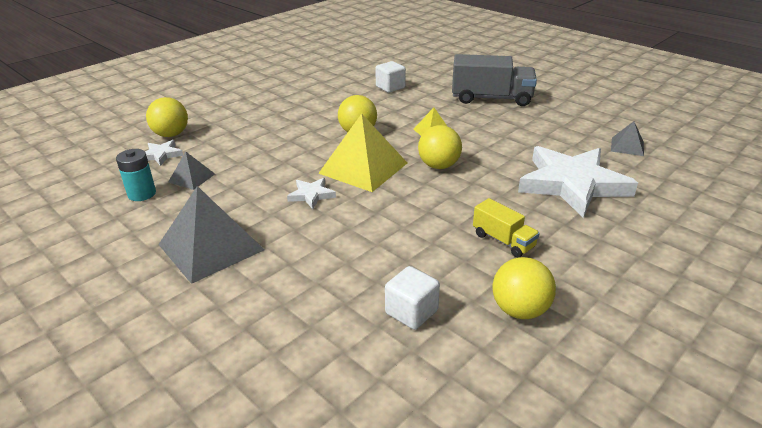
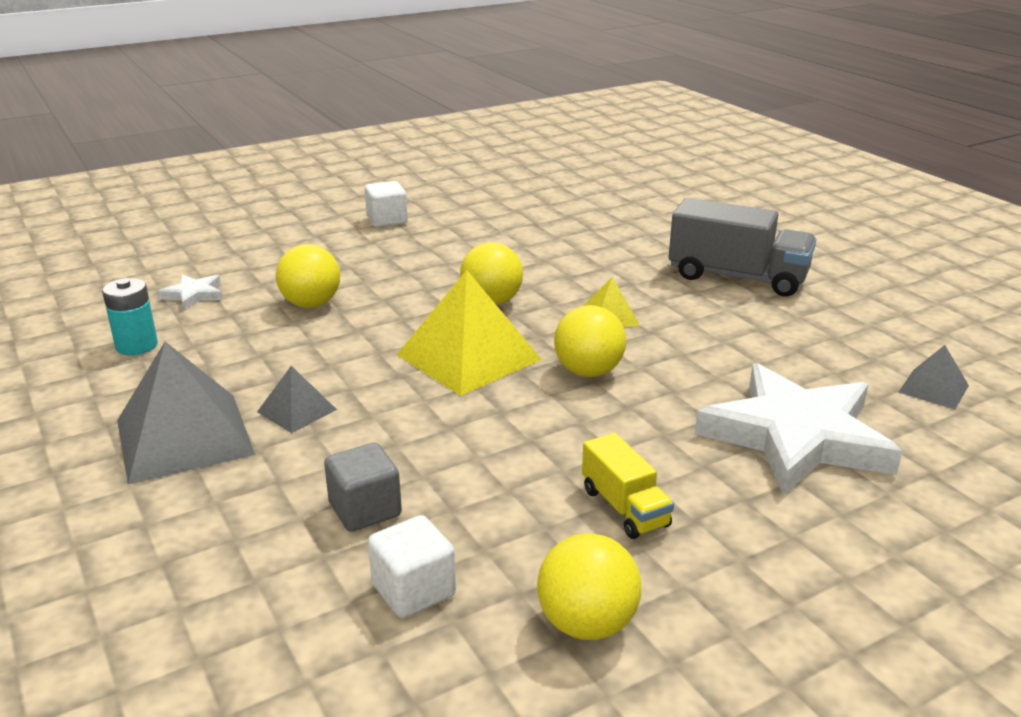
camera: 15 degrees right, 5 degrees down
yellow ball [146,97,188,137] -> yellow ball moved to [276,244,340,308]
grey pyramid [168,152,215,190] -> grey pyramid moved to [257,366,337,433]
white star [287,178,336,209] -> none
white cube [375,61,406,93] -> white cube moved to [365,181,408,227]
none -> grey cube [324,443,402,532]

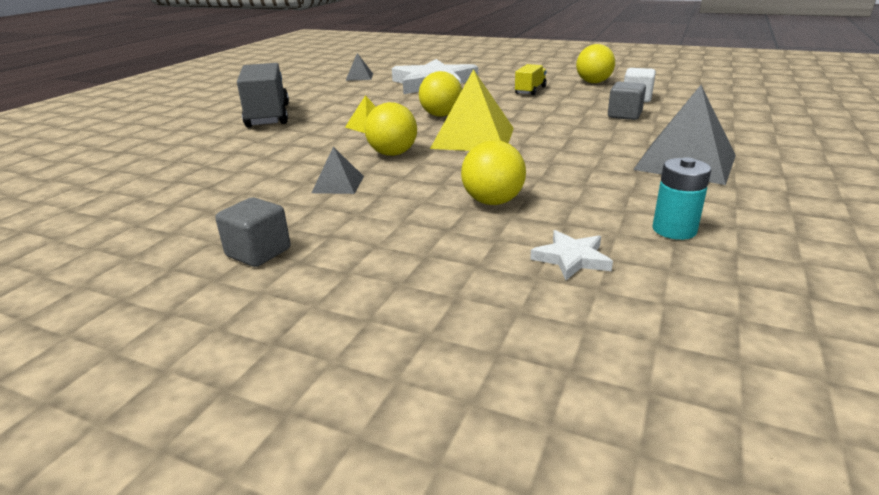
camera: 125 degrees left, 0 degrees up
grey pyramid [257,366,337,433] -> grey pyramid moved to [311,146,364,194]
white cube [365,181,408,227] -> grey cube [215,197,291,267]

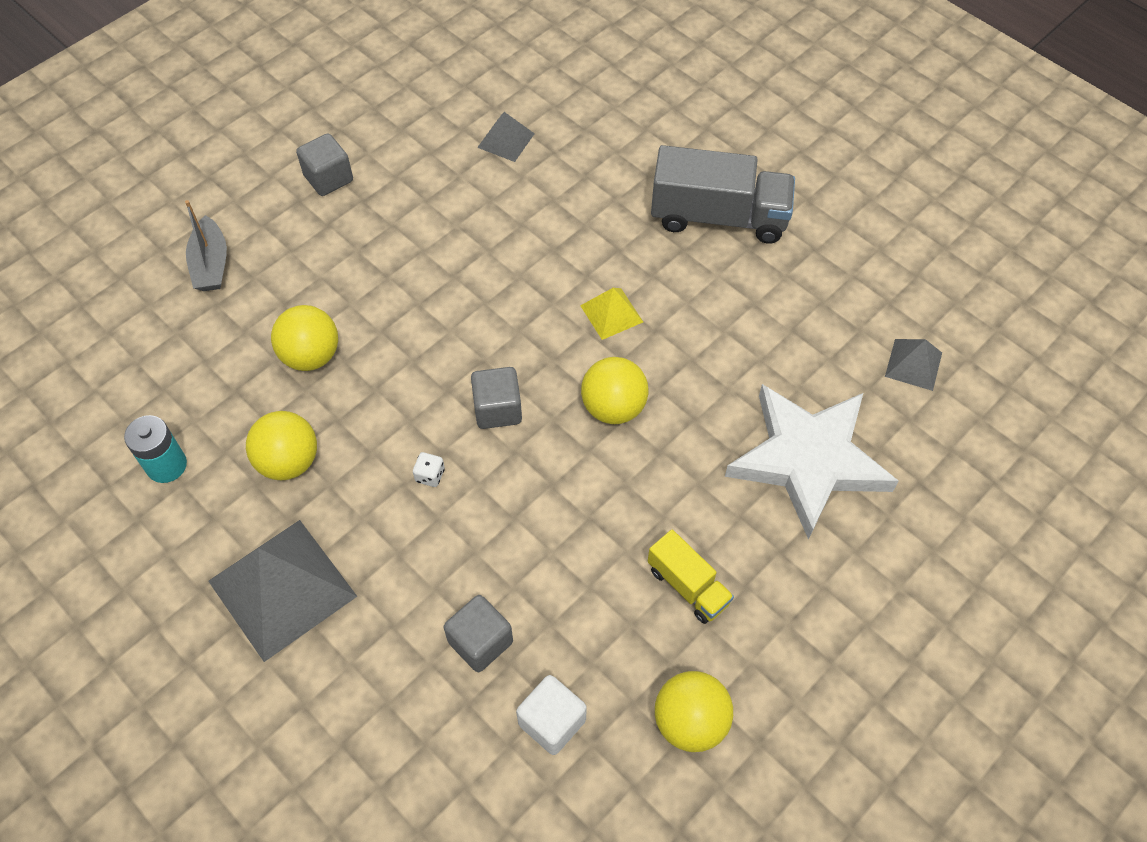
camera: 110 degrees right, 30 degrees up
grey pyramid [311,146,364,194] -> grey pyramid moved to [477,112,535,162]
yellow ball [364,102,417,156] -> yellow ball moved to [246,411,317,480]
yellow pyramid [430,69,514,151] -> grey cube [471,367,522,429]
white star [530,230,613,280] -> none
none -> grey boat [185,200,227,291]
none -> white dice [413,452,445,487]

